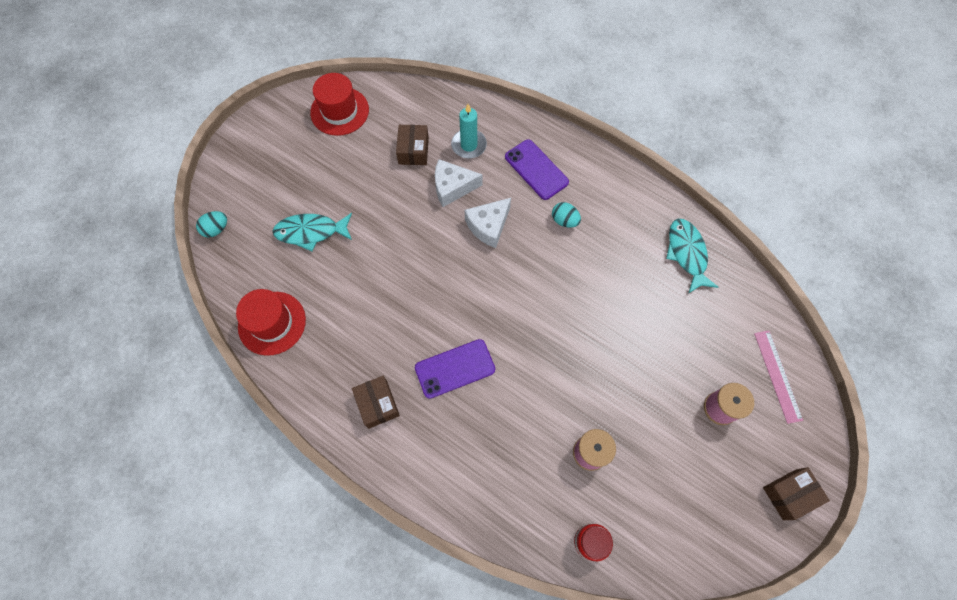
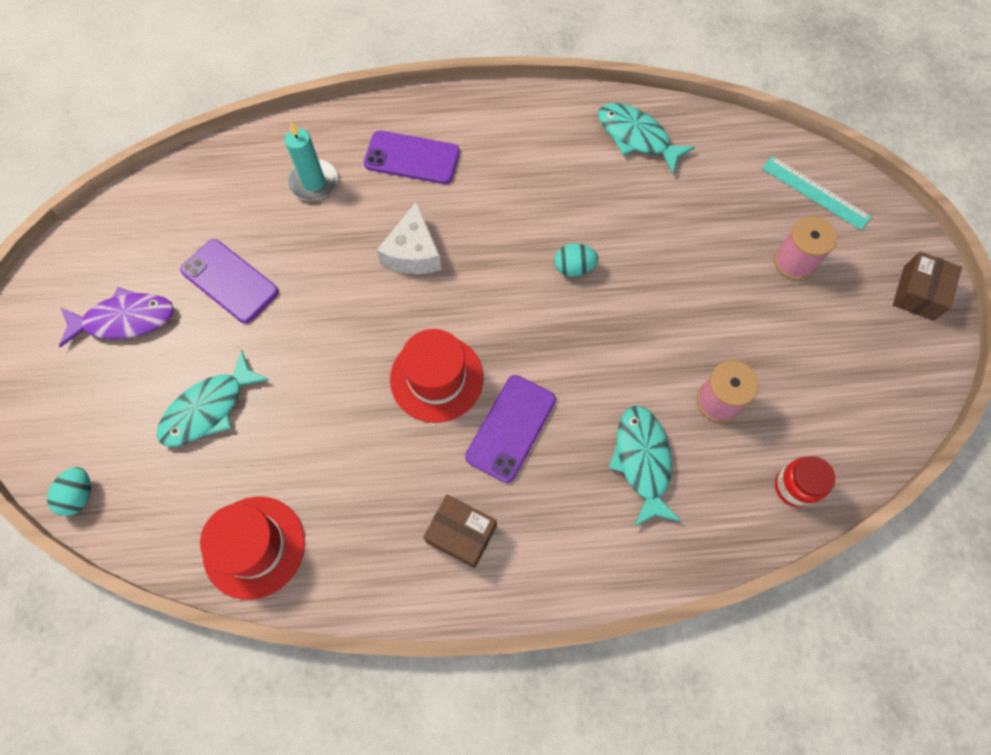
camera: 40 degrees left, 0 degrees up
red hat [310,73,369,136] -> red hat moved to [390,329,483,423]
brown box [396,125,429,165] -> none
white cheese [435,159,483,207] -> none
turquoise egg [552,202,581,228] -> turquoise egg moved to [554,243,598,277]
pink ruler [754,331,803,424] -> turquoise ruler [762,156,872,230]
none -> purple fish [59,287,174,348]
none -> purple phone [180,239,279,323]
none -> turquoise fish [608,406,681,527]

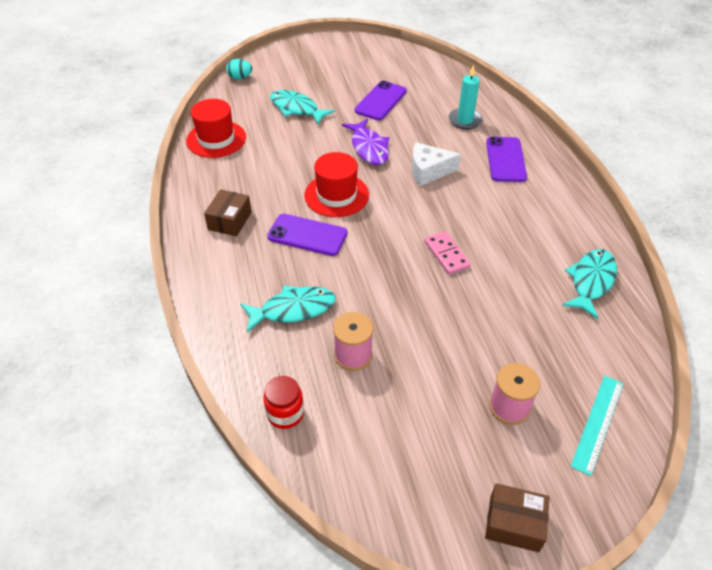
camera: 80 degrees right, 20 degrees down
purple fish [59,287,174,348] -> purple fish moved to [342,119,389,165]
turquoise egg [554,243,598,277] -> pink domino [424,231,471,275]

